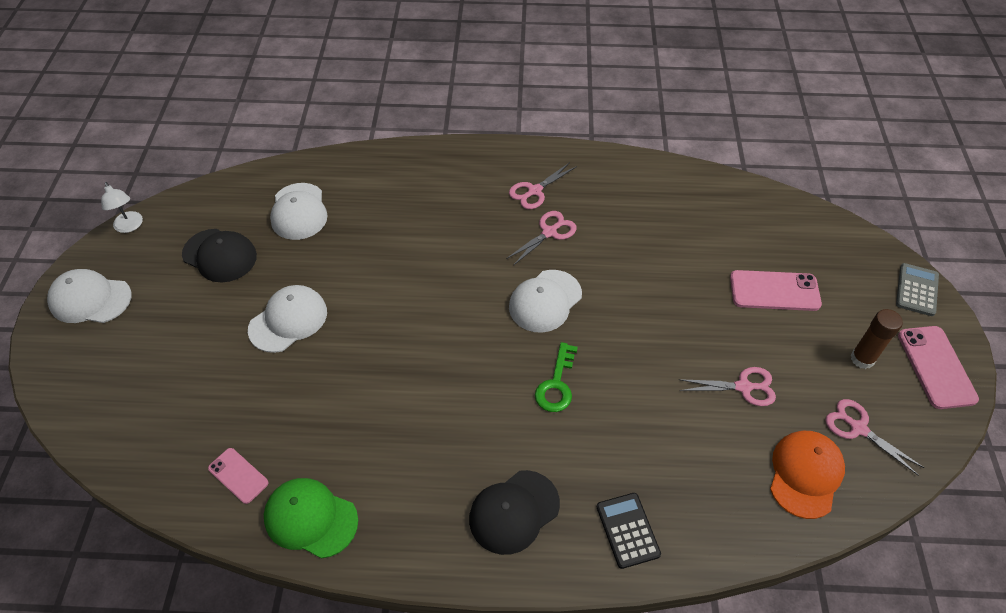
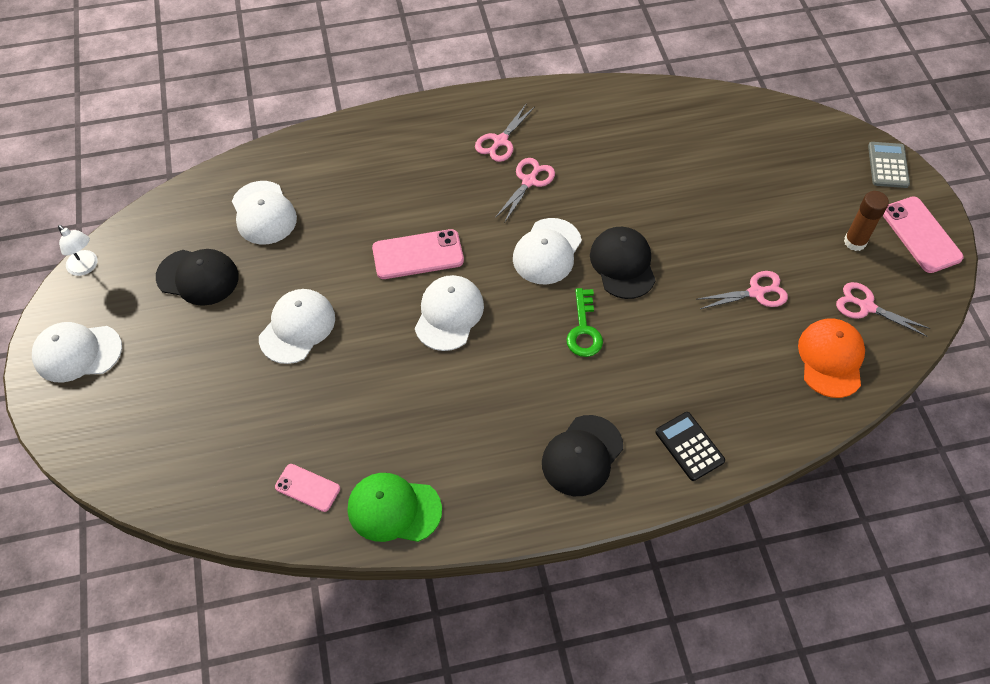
camera: 15 degrees left, 5 degrees up
pink phone [730,270,822,311] -> pink phone moved to [372,229,464,279]
none -> white cap [415,275,484,351]
none -> black cap [590,227,656,299]

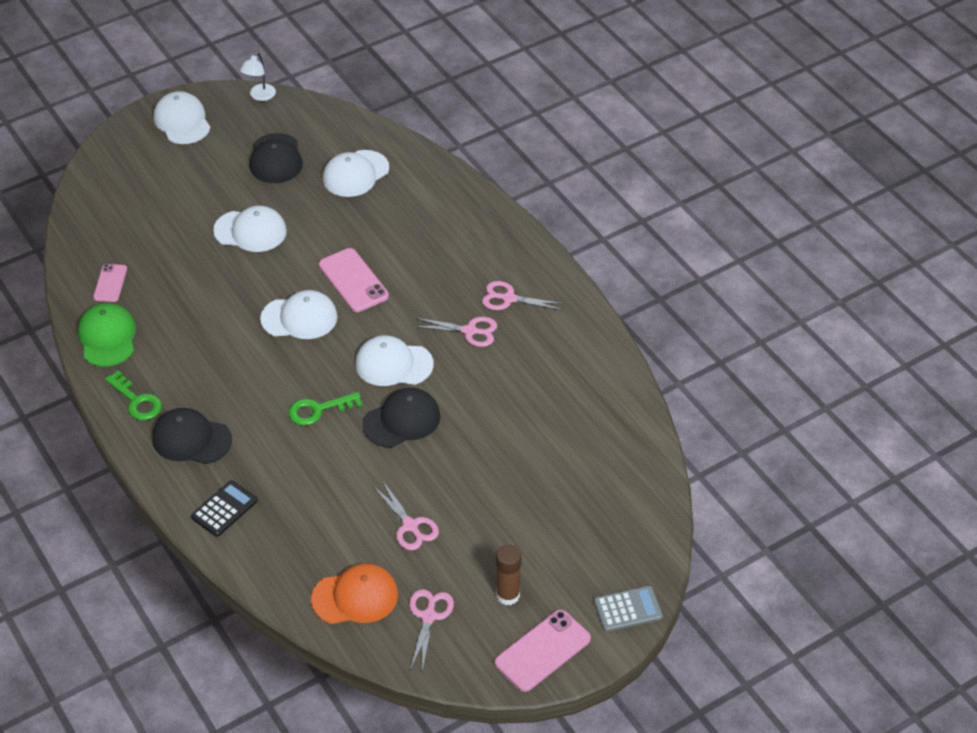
camera: 70 degrees right, 10 degrees down
none -> green key [105,370,162,420]

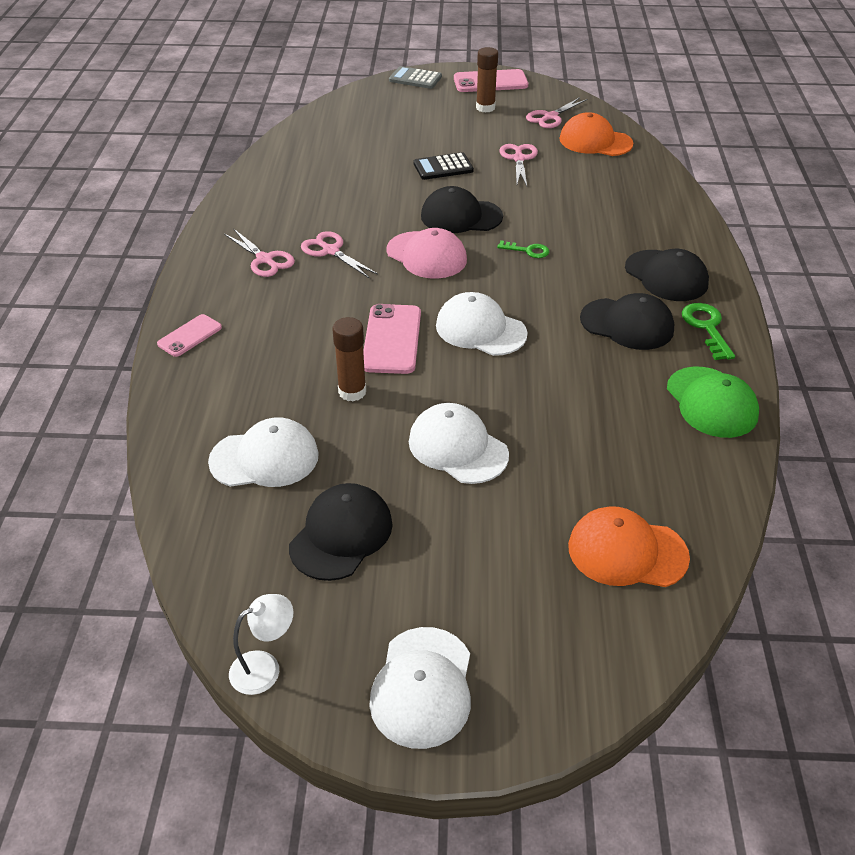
camera: 145 degrees left, 5 degrees down
green cap [78,303,136,367] -> green cap turned 45 degrees counterclockwise [667,366,759,438]
pink phone [93,264,127,302] -> pink phone moved to [157,314,222,357]
black calculator [191,480,257,537] -> black calculator moved to [414,152,474,180]
green key [288,392,363,426] -> green key [497,240,549,258], size x0.65
white cap [356,335,434,386] -> pink cap [386,228,467,279]
none -> brown glue stick [332,317,366,401]
none -> orange cap [568,506,690,587]
none -> black cap [580,293,674,350]

